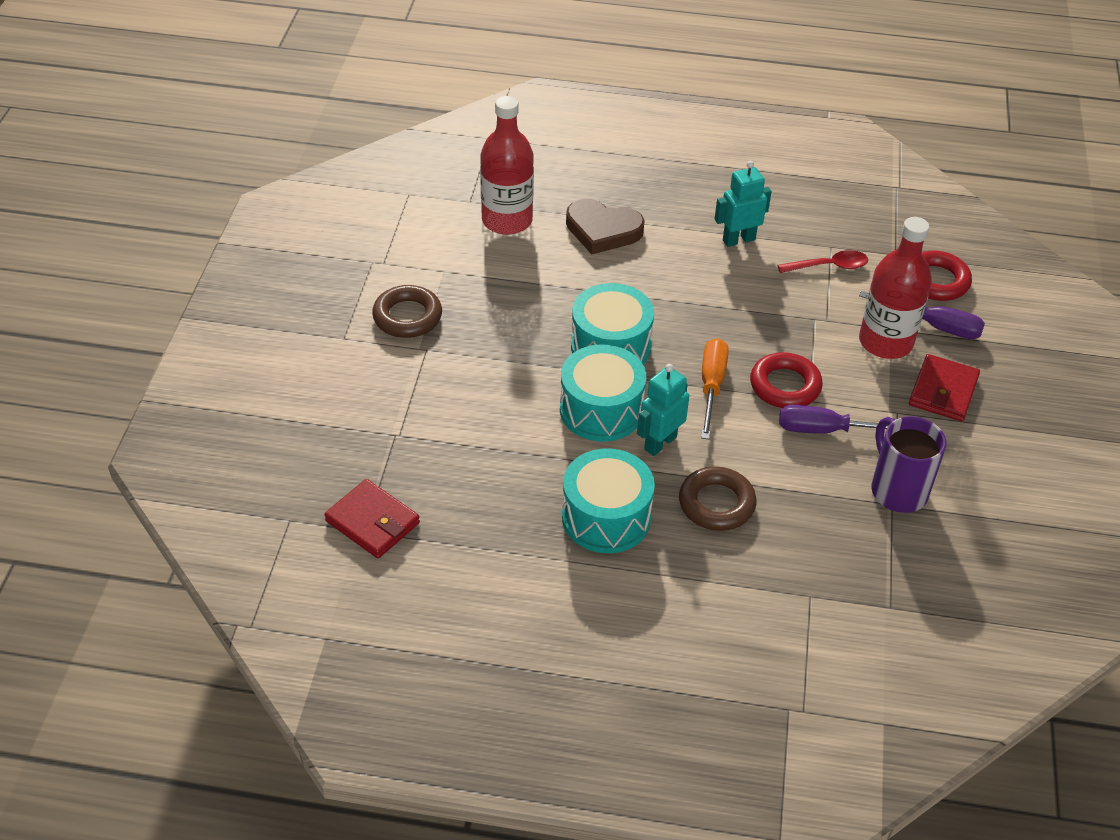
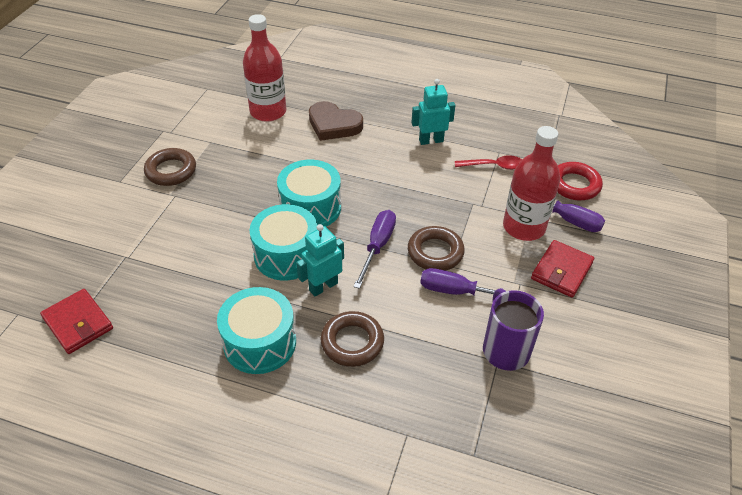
camera: 10 degrees right, 0 degrees up
orange screwdriver [701,338,729,439] -> purple screwdriver [353,210,396,289]
red ring [750,352,823,408] -> brown ring [408,226,465,271]

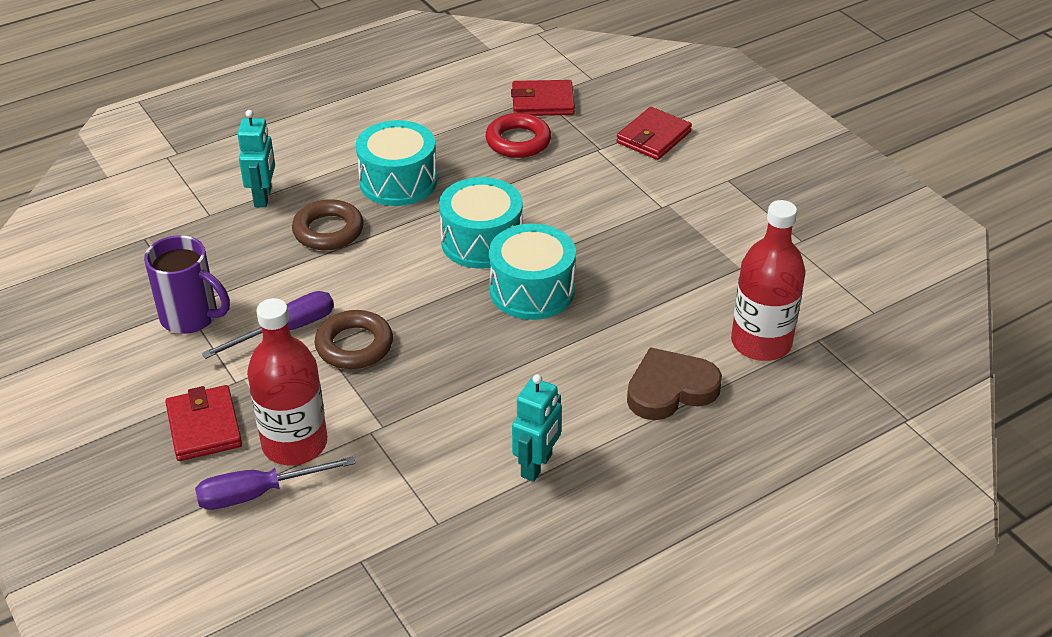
camera: 130 degrees right, 5 degrees down
brown ring [144,148,196,186] -> none
turquoise robot [296,224,344,297] -> turquoise robot moved to [237,110,275,207]
purple screwdriver [353,210,396,289] -> none
red spoon [455,155,522,170] -> none
red ring [557,162,603,200] -> red ring moved to [485,113,551,158]
none -> red wallet [616,107,692,160]

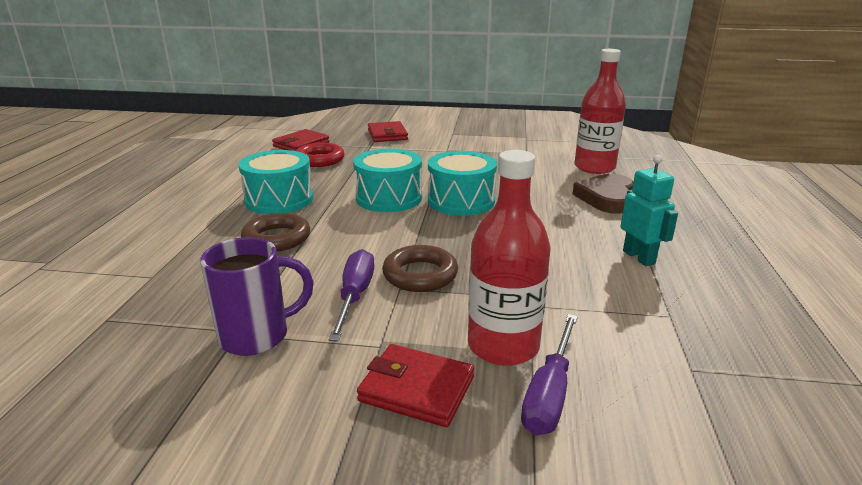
camera: 50 degrees left, 15 degrees down
turquoise robot [237,110,275,207] -> none

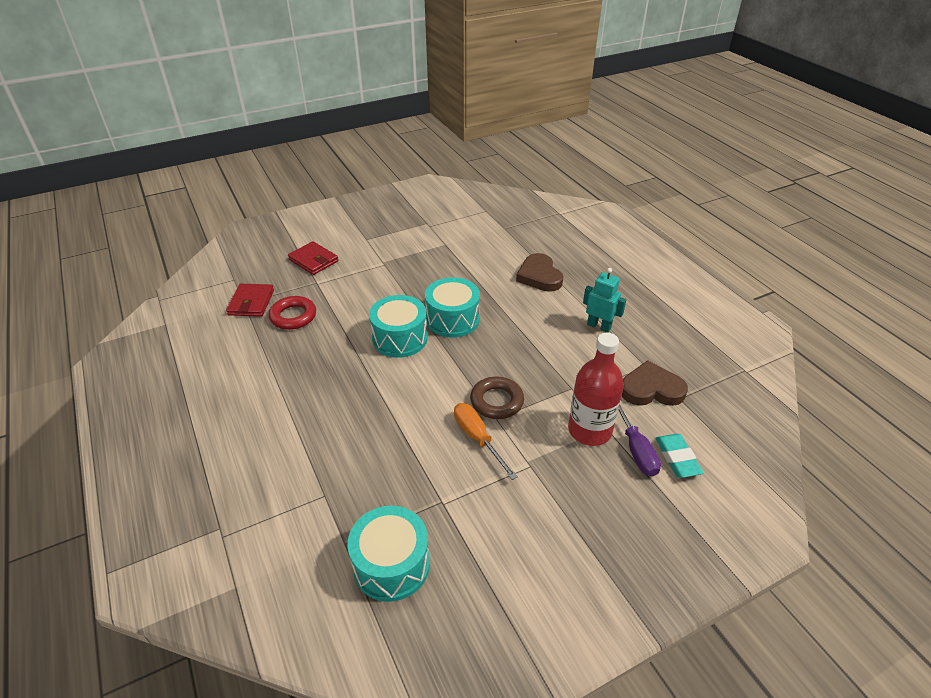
camera: 35 degrees left, 15 degrees up
purple mug [200,237,314,356] -> none
turquoise drum [238,150,313,214] -> turquoise drum moved to [347,506,430,602]
brown ring [241,213,310,252] -> none
purple screwdriver [329,249,374,341] -> orange screwdriver [454,403,517,480]
red wallet [357,344,474,427] -> none
red bottle [574,49,626,174] -> none
none -> brown heart [622,360,688,406]
none -> turquoise eraser [656,434,703,478]

